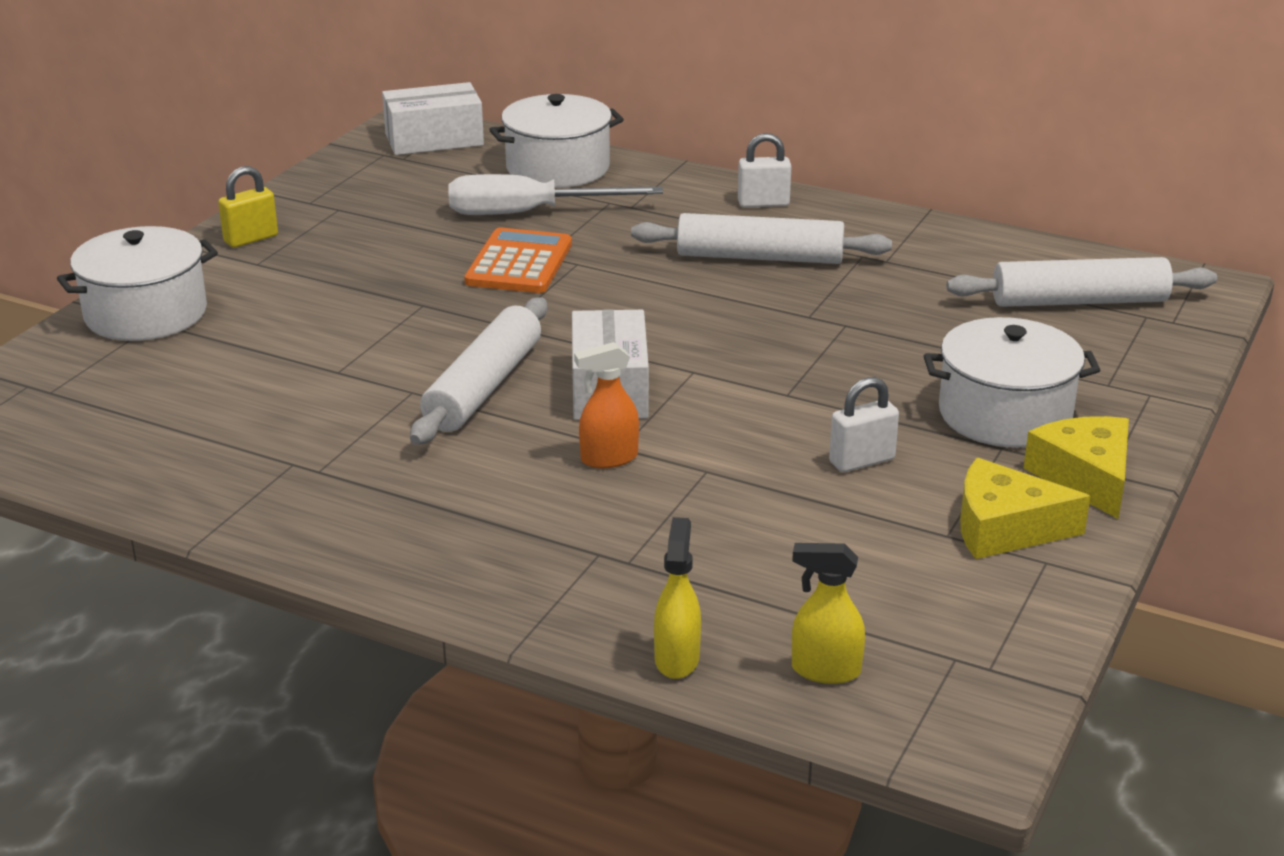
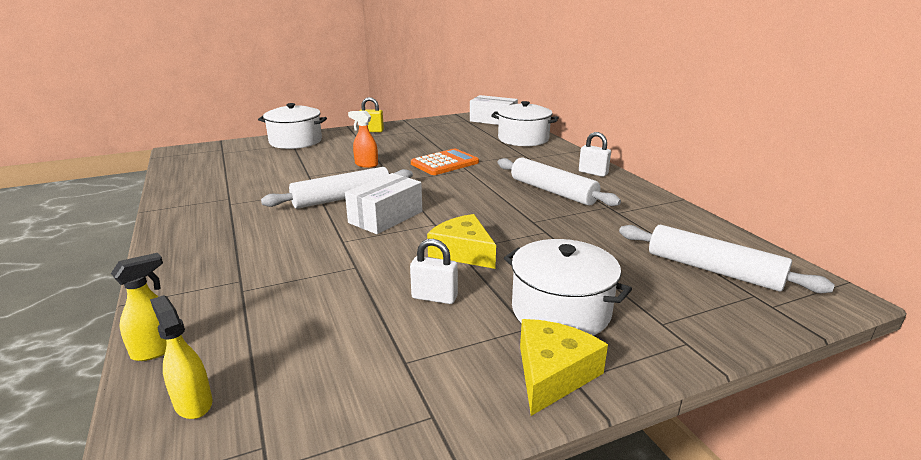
camera: 40 degrees right, 5 degrees down
white screwdriver [448,174,663,215] -> none
orange spray bottle [574,342,639,468] -> orange spray bottle moved to [348,111,378,168]
yellow cheese [960,458,1090,559] -> yellow cheese moved to [427,214,496,269]

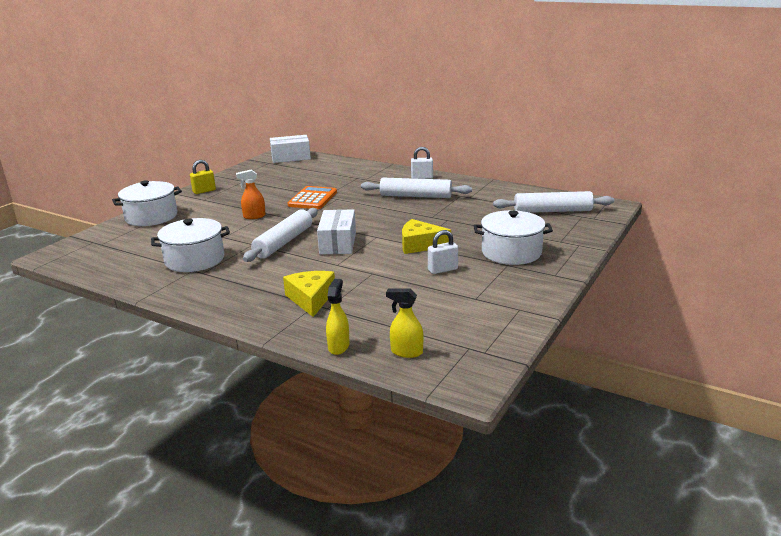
camera: 35 degrees left, 0 degrees up
white pot [491,101,559,146] -> white pot moved to [151,218,230,272]
yellow cheese [520,319,608,416] -> yellow cheese moved to [283,271,335,317]

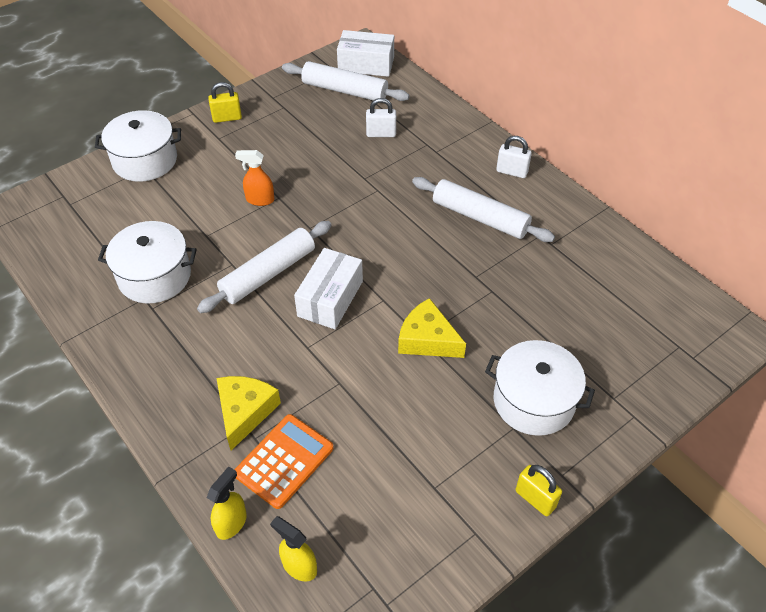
camera: 20 degrees right, 25 degrees up
orange calculator [287,186,337,209] -> orange calculator moved to [234,414,334,509]
white padlock [428,230,458,274] -> white padlock moved to [366,98,396,137]
white rolling pin [493,191,614,213] -> white rolling pin moved to [282,61,410,101]
none -> yellow padlock [516,465,562,516]

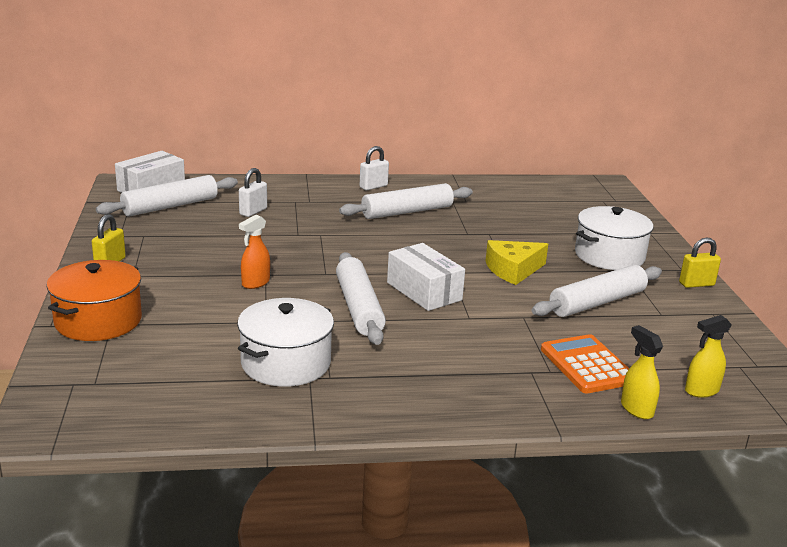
camera: 60 degrees left, 25 degrees down
white pot [95,110,181,182] -> orange pot [47,260,142,341]
yellow cheese [216,376,281,450] -> none
none -> white rolling pin [532,265,662,317]

